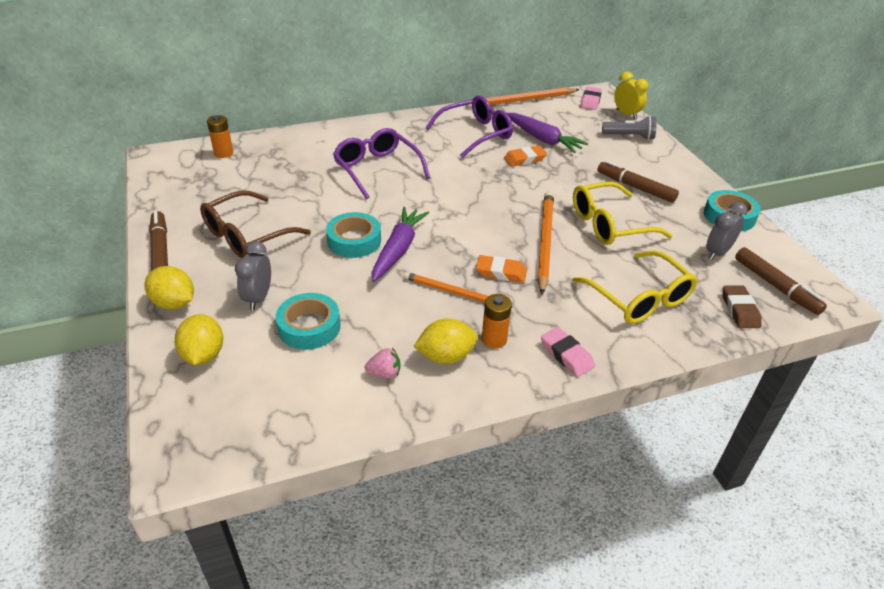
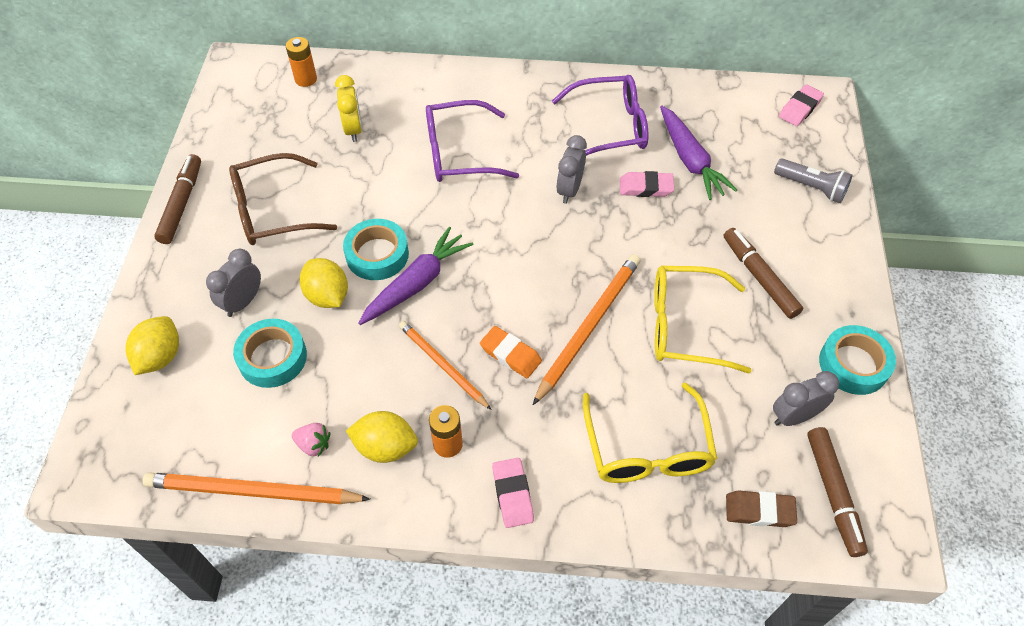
camera: 25 degrees right, 15 degrees up
yellow lemon [144,266,194,309] -> yellow lemon moved to [299,258,348,308]
purple glasses [333,128,430,199] -> purple glasses turned 90 degrees counterclockwise [426,100,519,182]
orange pencil [466,87,580,108] -> orange pencil moved to [143,472,371,504]
orange eraser [504,145,547,167] -> pink eraser [620,171,674,197]
yellow clock [614,72,648,119] -> yellow clock moved to [335,75,362,142]
brown eraser [723,285,762,328] -> brown eraser turned 75 degrees clockwise [726,491,797,527]
none -> grey clock [556,135,587,204]

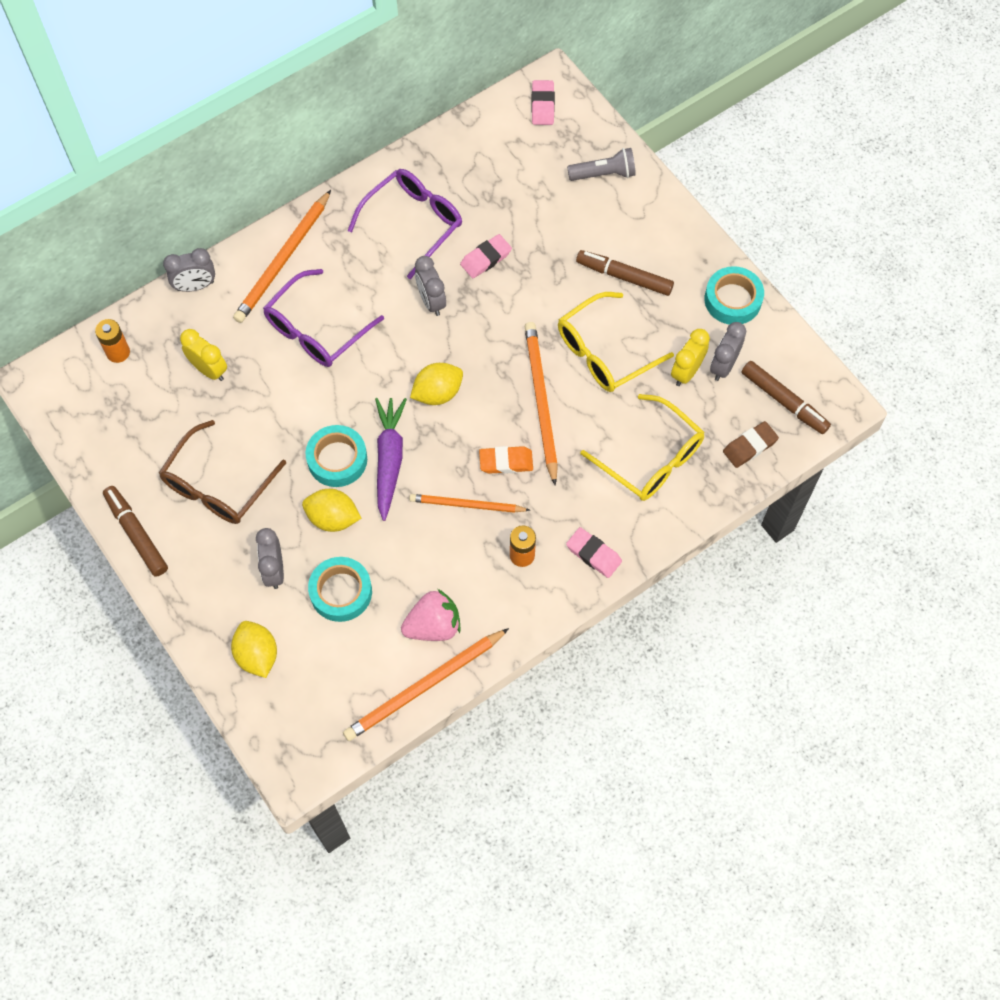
camera: 40 degrees left, 10 degrees up
pink strawberry [292,423,331,457] -> pink strawberry [401,589,461,641], size x1.76
yellow lemon [346,411,418,463] -> yellow lemon moved to [410,363,463,405]
purple carrot [660,105,737,200] -> none
none -> grey clock [163,248,215,292]
none -> orange pencil [233,190,331,323]
none -> yellow clock [671,329,710,386]

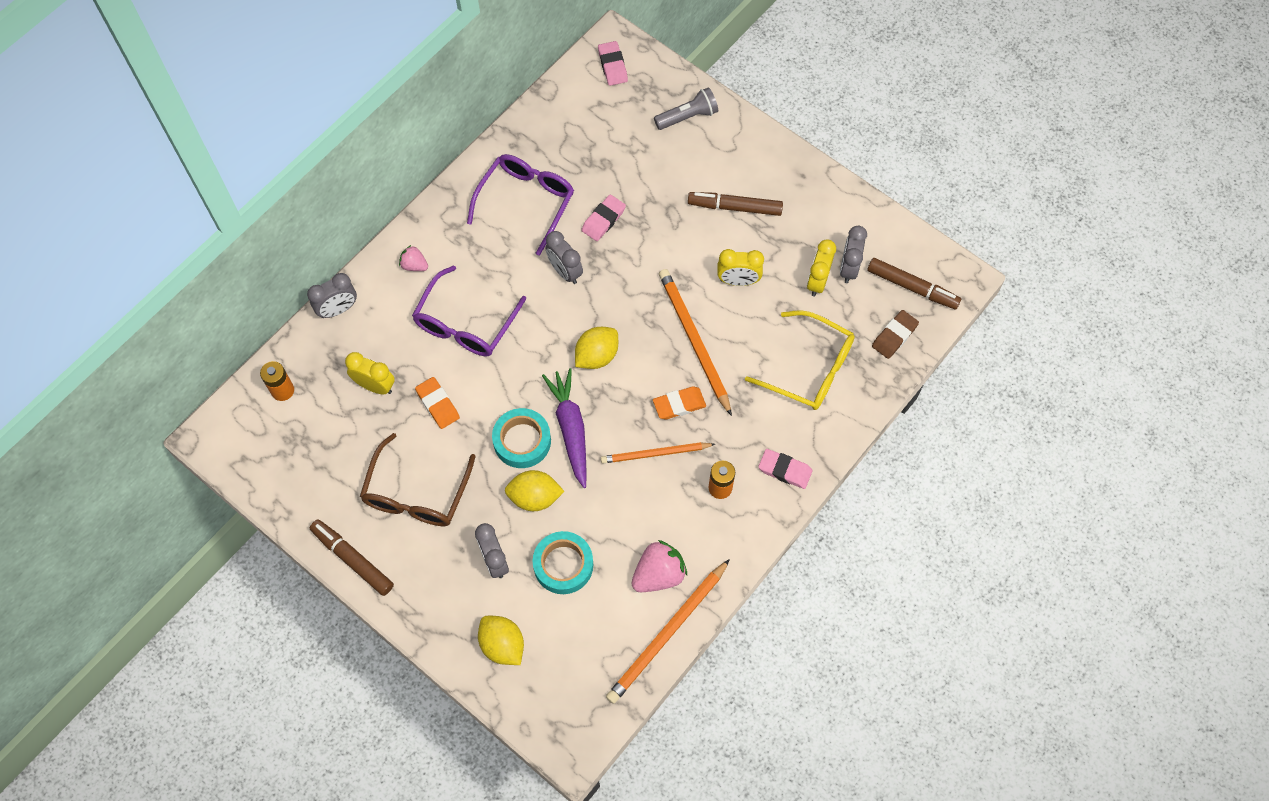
camera: 15 degrees left, 0 degrees up
orange pencil [233,190,331,323] -> pink strawberry [399,245,428,271]
yellow glasses [558,292,674,392] -> yellow clock [717,249,764,286]
turquoise tape [704,266,764,325] -> none
none -> orange eraser [415,377,460,429]

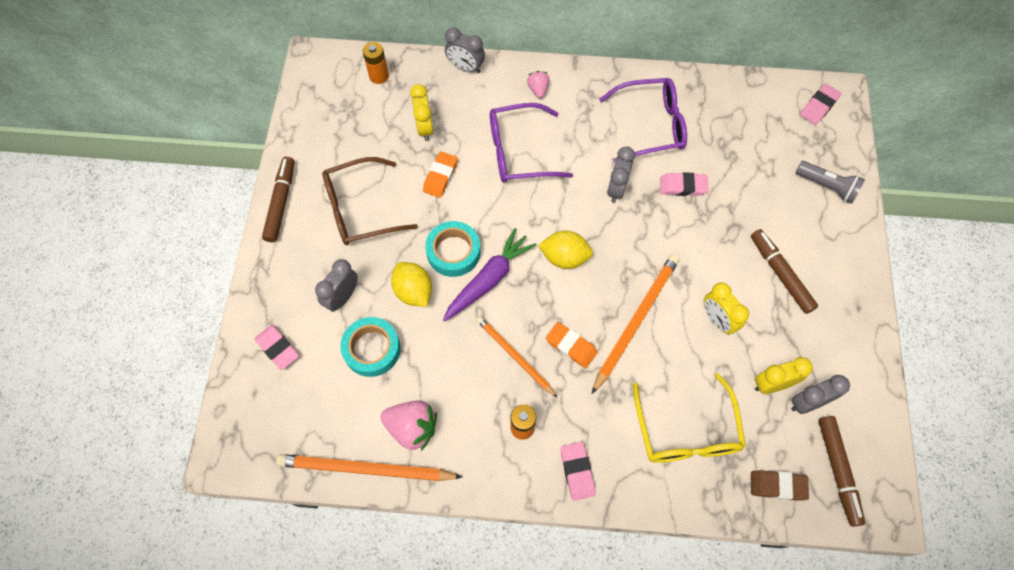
camera: 55 degrees right, 0 degrees up
yellow lemon [478,616,524,665] -> pink eraser [255,325,299,370]

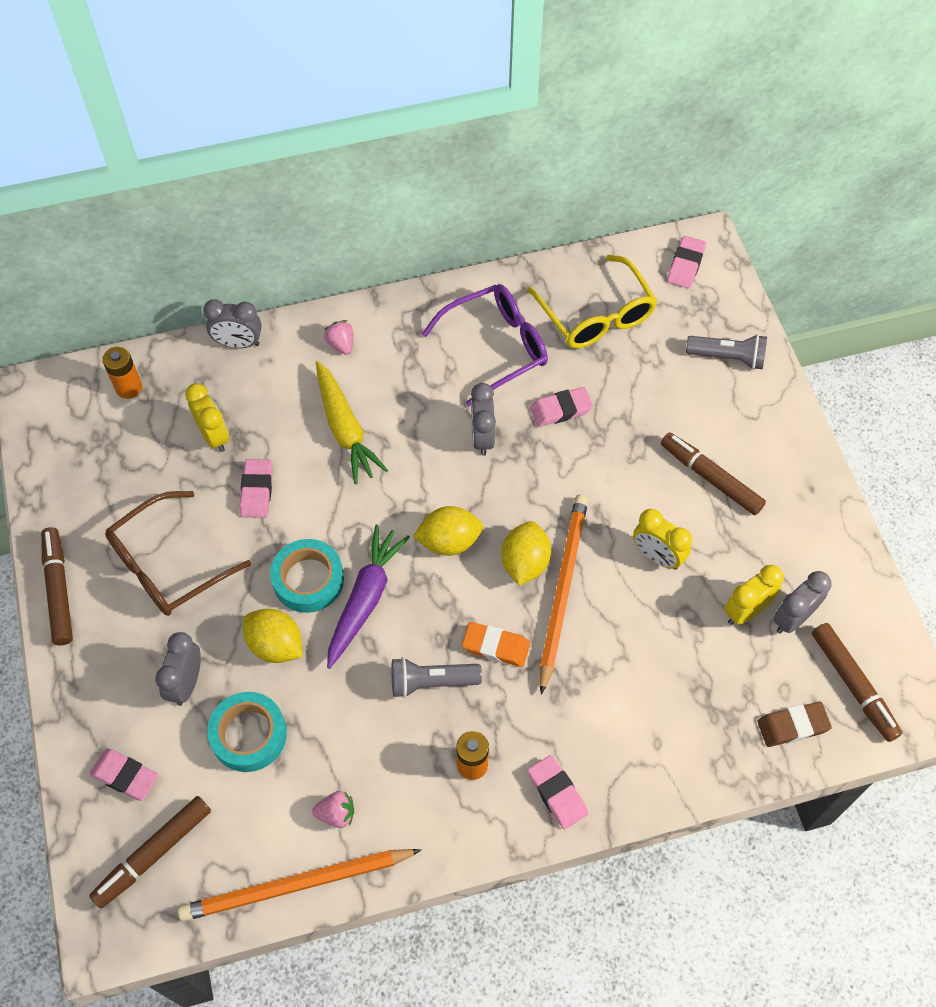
camera: 20 degrees left, 5 degrees down
pink strawberry [381,401,437,451] -> pink strawberry [312,791,354,828], size x0.57
orange eraser [423,152,458,198] -> pink eraser [240,459,273,518]
orange pencil [476,316,558,398] -> grey flashlight [391,657,482,698]
purple glasses [490,103,573,183] -> yellow carrot [316,361,388,484]
yellow glasses [633,373,746,463] -> yellow glasses moved to [527,255,657,349]
none -> brown marker [89,796,211,909]
none -> yellow lemon [501,521,551,586]

